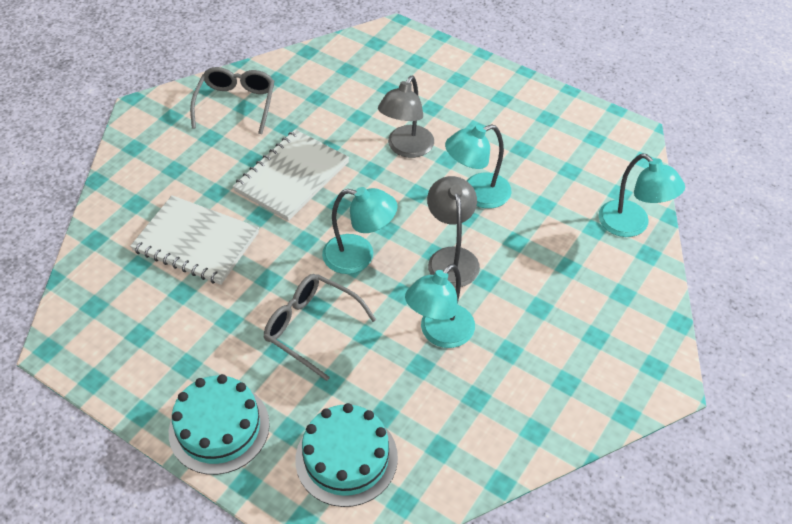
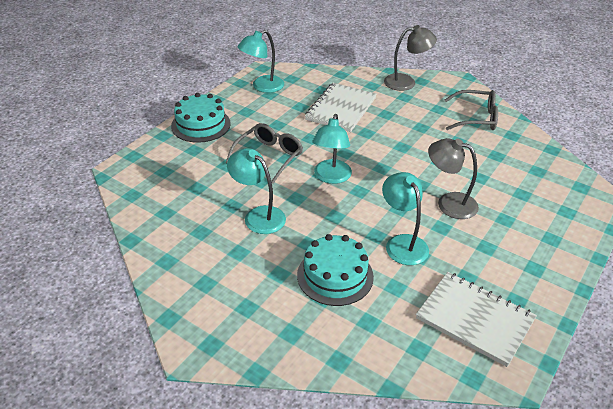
camera: 90 degrees right, 10 degrees down
white notebook [233,129,349,221] -> white notebook moved to [416,272,537,367]
turquoise cake [295,403,398,507] -> turquoise cake moved to [297,234,374,306]
grey lamp [427,176,480,288] -> grey lamp moved to [384,25,437,91]
turquoise lamp [599,154,685,237] -> turquoise lamp moved to [237,30,284,93]

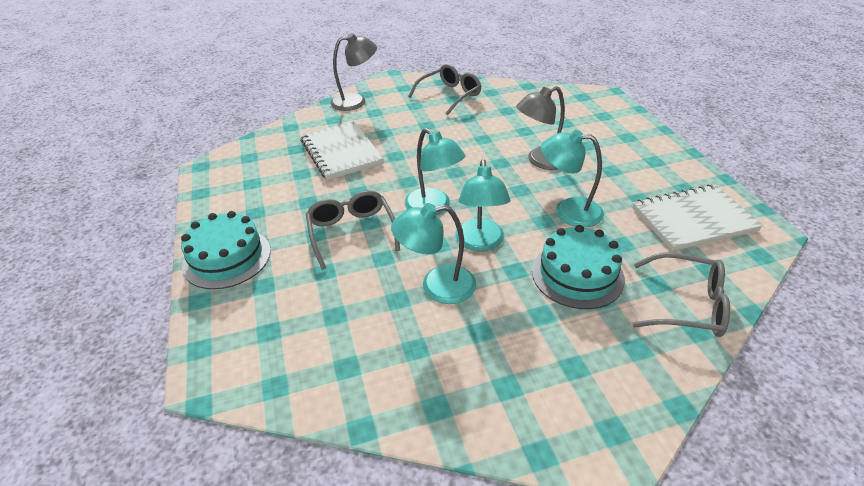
camera: 50 degrees left, 0 degrees up
turquoise lamp [237,30,284,93] -> turquoise lamp moved to [455,159,510,252]
grey lamp [384,25,437,91] -> grey lamp turned 45 degrees clockwise [330,33,377,111]
none -> grey glasses [632,252,730,337]

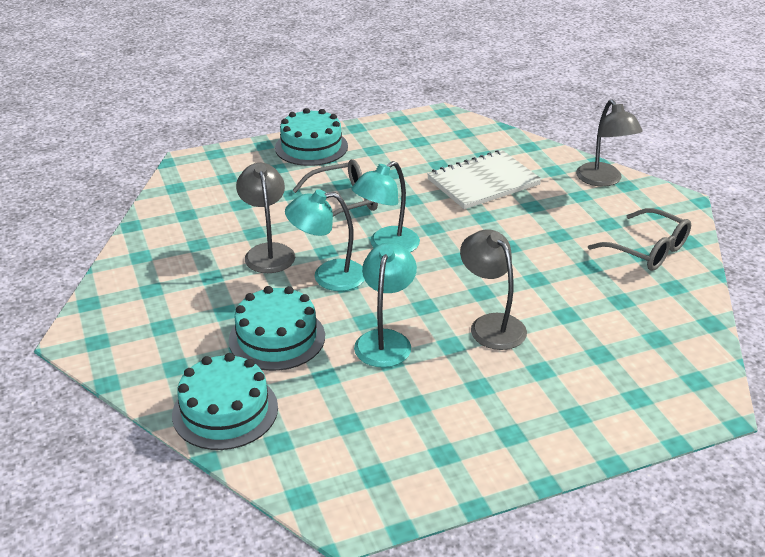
camera: 85 degrees right, 5 degrees down
turquoise lamp [391,203,476,304] -> grey lamp [236,163,295,273]
white notebook [632,184,763,251] -> none
grey glasses [632,252,730,337] -> turquoise cake [172,353,278,450]

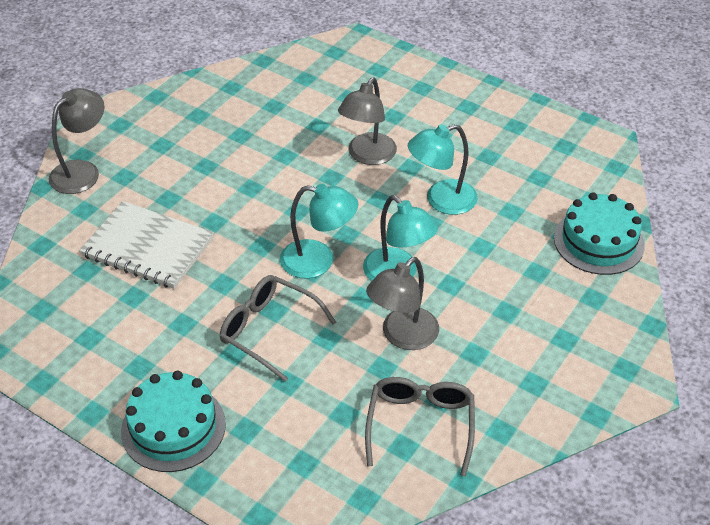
camera: 125 degrees left, 10 degrees up
turquoise cake [229,286,325,371] -> none
grey glasses [588,208,691,271] -> grey glasses moved to [365,377,475,476]

